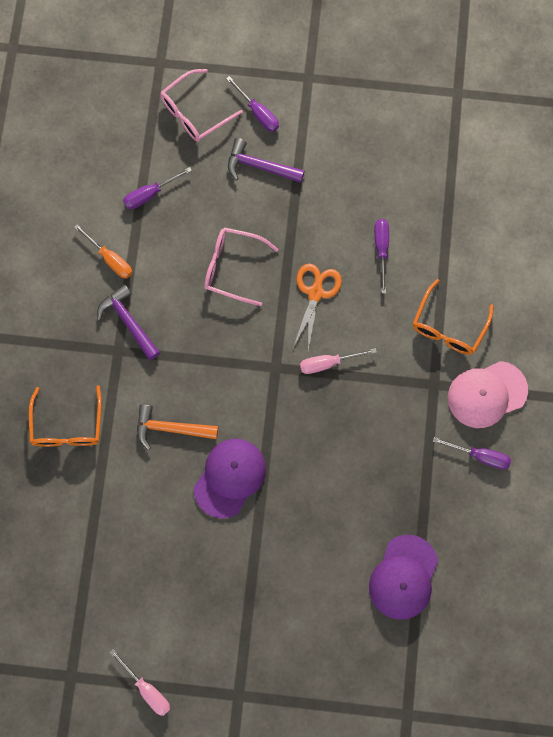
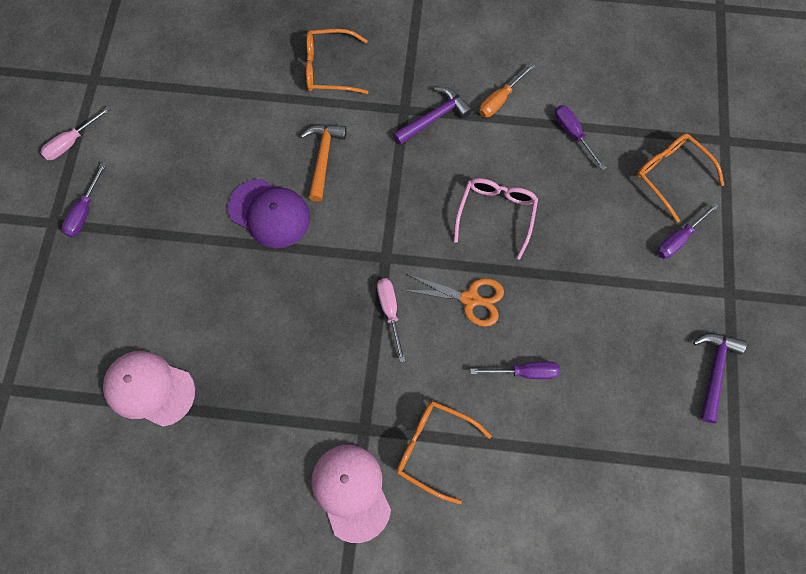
camera: 90 degrees right, 5 degrees down
pink glasses [160,69,243,142] -> orange glasses [637,133,724,222]
purple hammer [228,138,305,183] -> purple hammer moved to [693,333,747,423]
purple cap [369,535,438,620] -> pink cap [103,351,195,427]
purple screwdriver [433,437,511,469] -> purple screwdriver moved to [61,163,106,237]

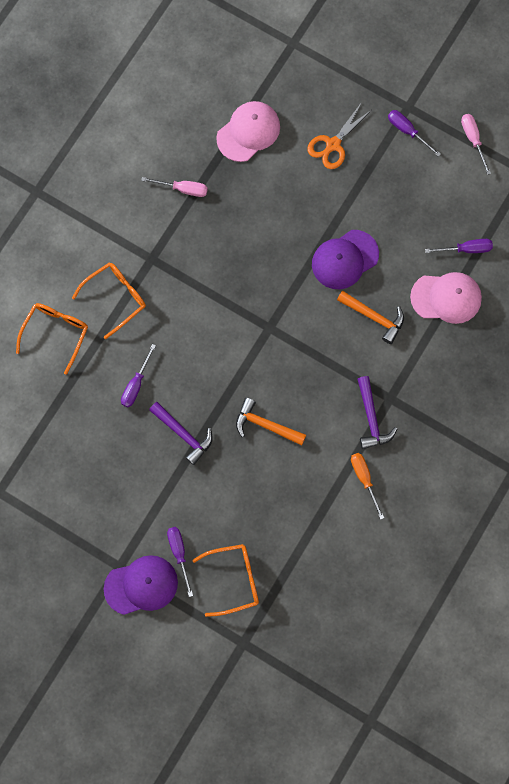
camera: 115 degrees right, 5 degrees up
orange glasses [306,29,368,94] -> orange glasses moved to [16,303,88,375]
pink cap [311,445,391,543] -> pink cap moved to [410,272,482,324]
pink screwdriver [377,278,405,362] -> pink screwdriver moved to [141,177,208,197]
orange scissors [403,274,504,327] -> orange scissors moved to [307,103,371,169]
pink glasses [454,178,538,259] -> orange hammer [236,397,306,446]
purple screwdriver [555,105,606,170] -> purple screwdriver moved to [425,239,493,253]
purple hammer [693,333,747,423] -> purple hammer moved to [149,402,213,465]
none -> purple cap [104,555,178,615]

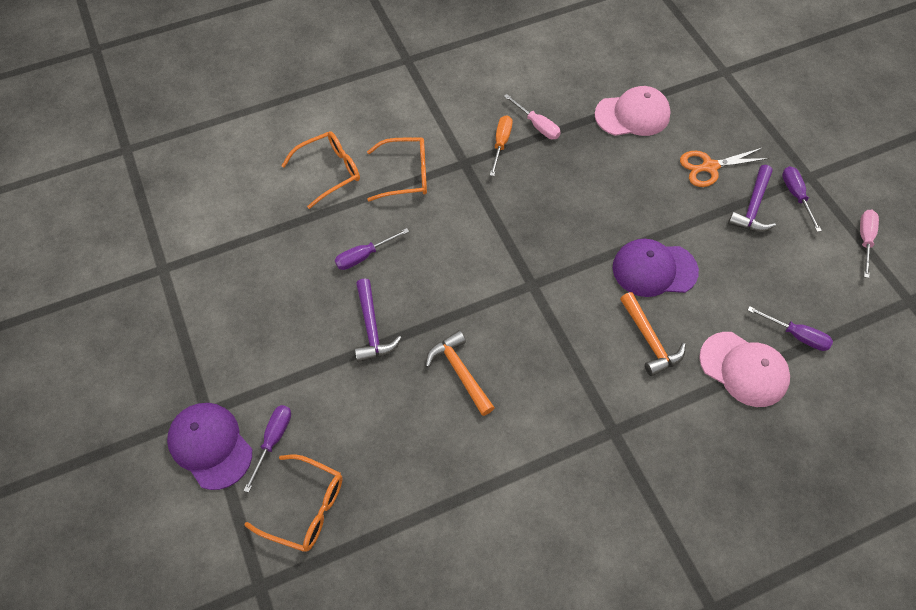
camera: 35 degrees right, 15 degrees down
purple cap [104,555,178,615] -> purple cap turned 150 degrees counterclockwise [167,403,252,490]
orange screwdriver [351,453,384,520] -> orange screwdriver moved to [490,115,513,176]
purple hammer [357,376,397,449] -> purple hammer moved to [728,165,776,232]

